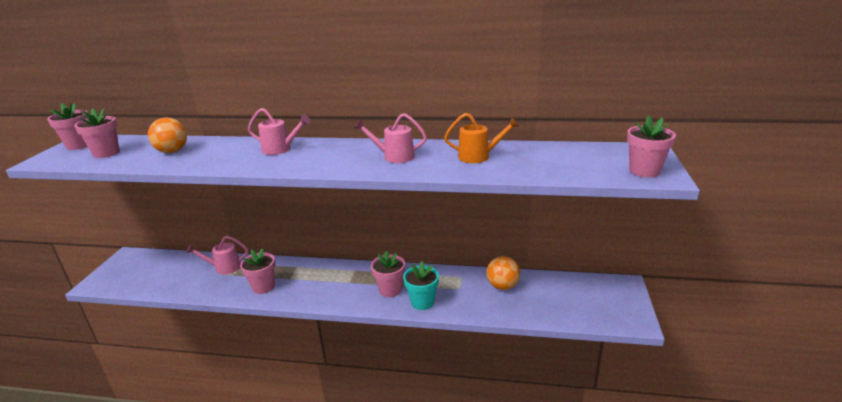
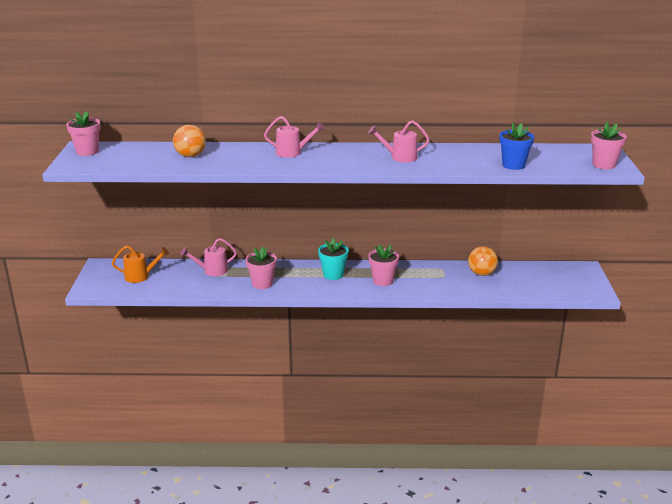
camera: 10 degrees left, 0 degrees up
pink flower pot [74,109,120,158] -> none
turquoise flower pot [403,261,439,310] -> turquoise flower pot moved to [318,238,349,280]
orange watering can [444,113,519,163] -> orange watering can moved to [112,246,169,283]
none -> blue flower pot [499,122,534,170]

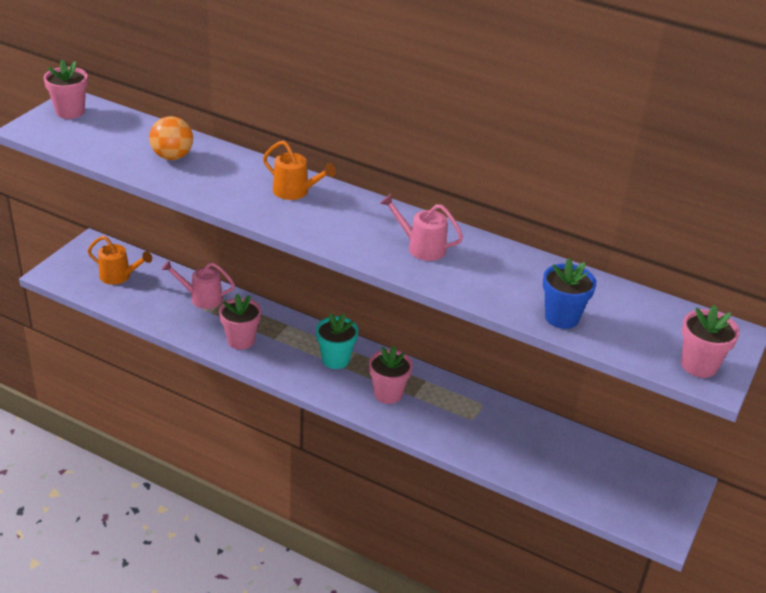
camera: 25 degrees right, 10 degrees up
pink watering can [264,116,325,158] -> orange watering can [263,141,336,200]
orange ball [468,246,498,276] -> none

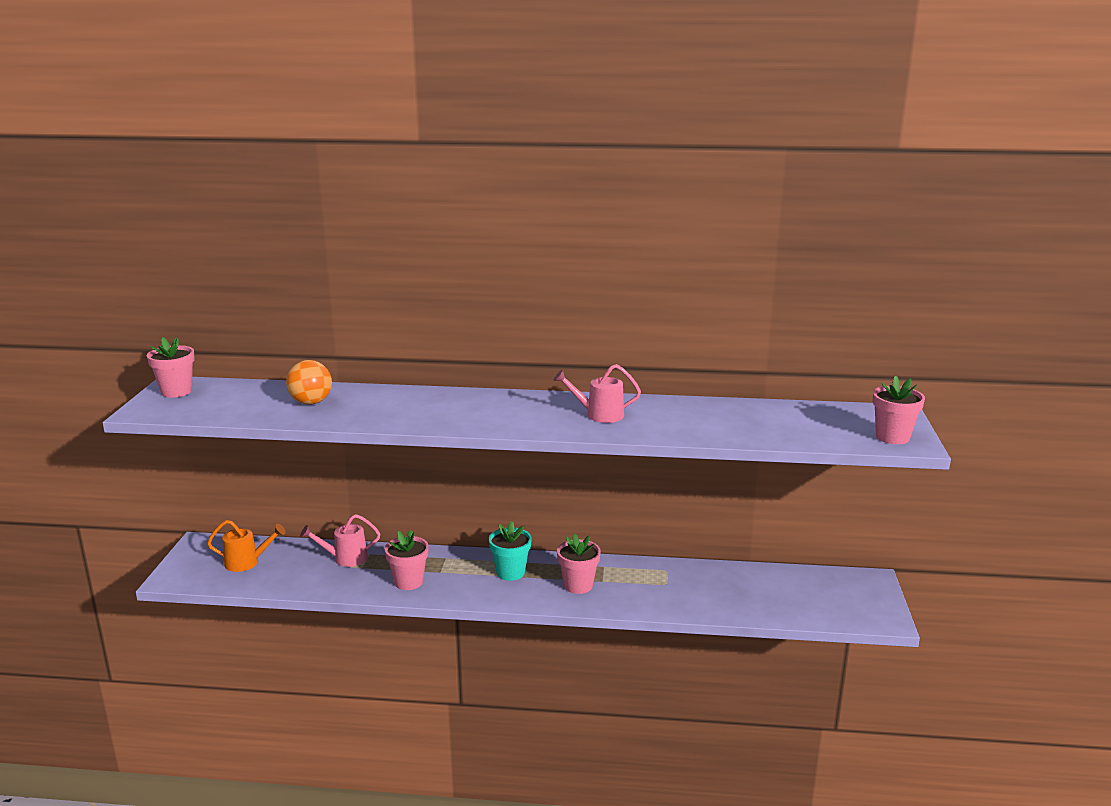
camera: 20 degrees left, 15 degrees down
orange watering can [263,141,336,200] -> none
blue flower pot [543,258,596,329] -> none

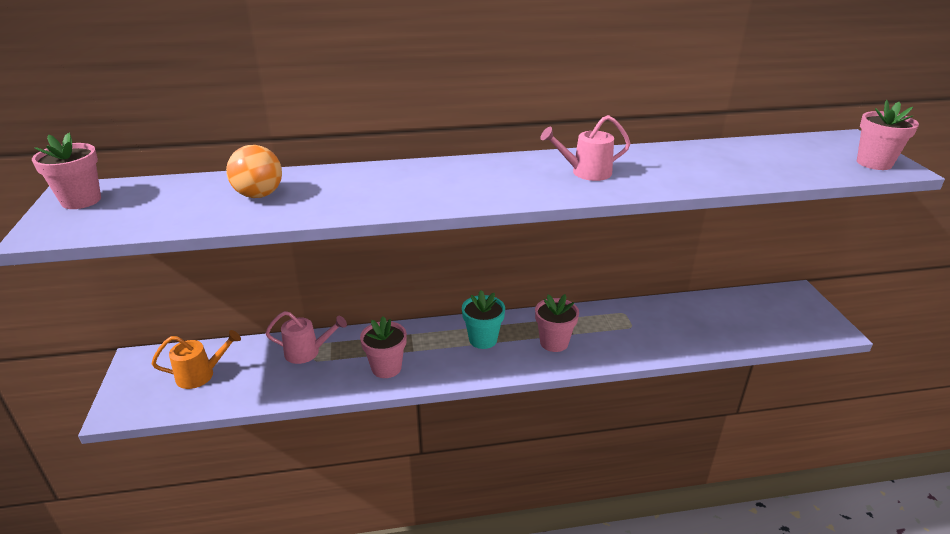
camera: 15 degrees left, 10 degrees up
pink watering can [300,514,380,567] -> pink watering can turned 150 degrees counterclockwise [265,311,347,364]

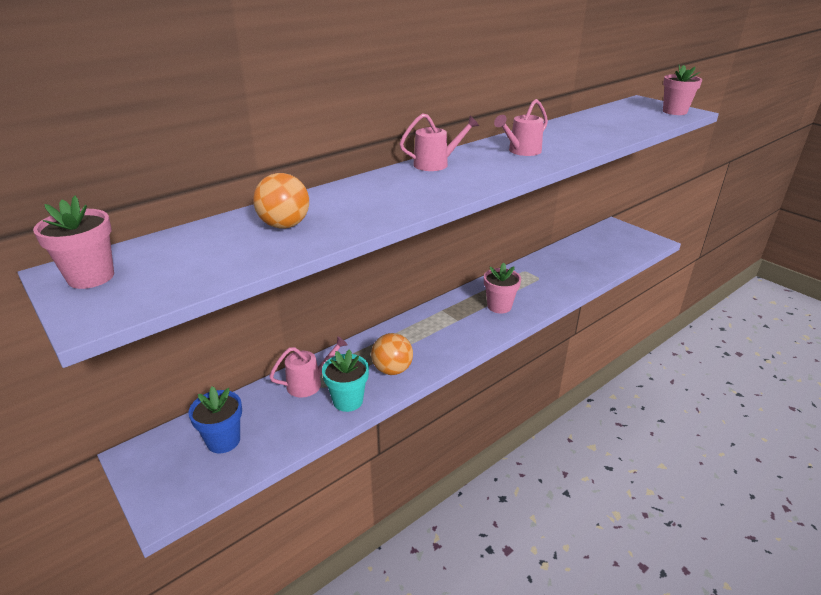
camera: 30 degrees left, 0 degrees up
orange watering can [152,330,241,389] -> blue flower pot [188,386,242,453]
pink flower pot [360,316,407,378] -> orange ball [371,333,413,375]
turquoise flower pot [462,290,505,349] -> turquoise flower pot moved to [322,349,369,412]
none -> pink watering can [399,113,479,171]

